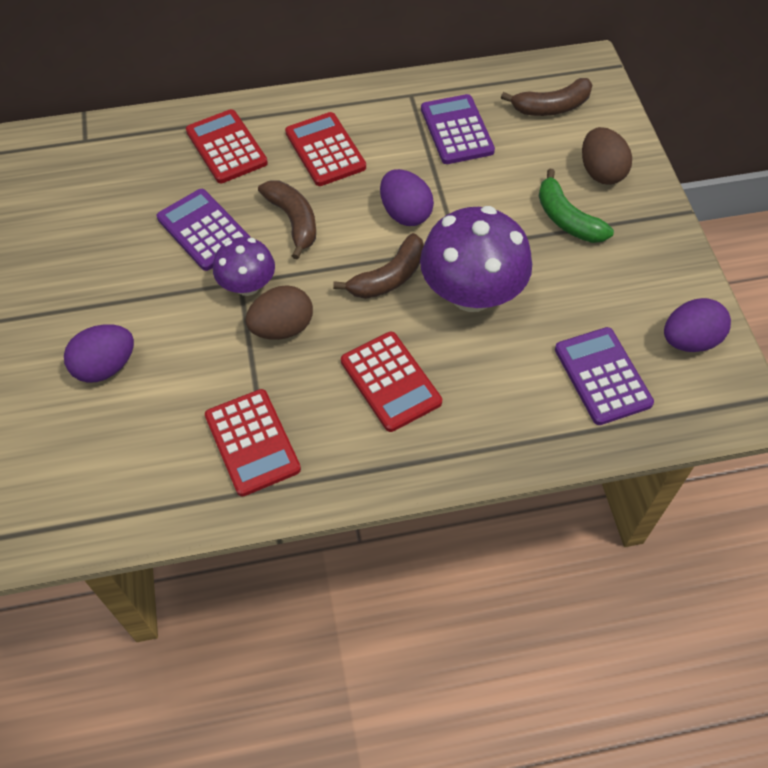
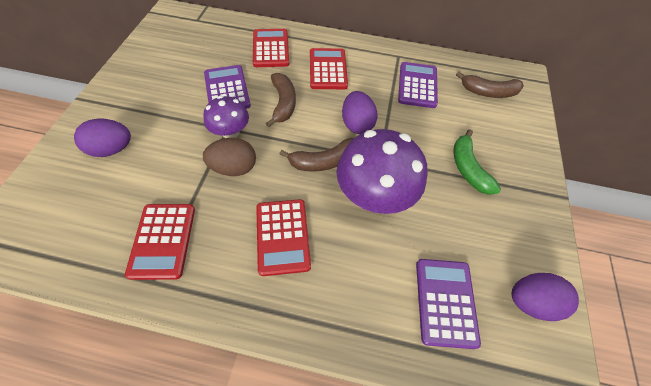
camera: 20 degrees right, 0 degrees up
brown egg [582,127,632,185] -> none

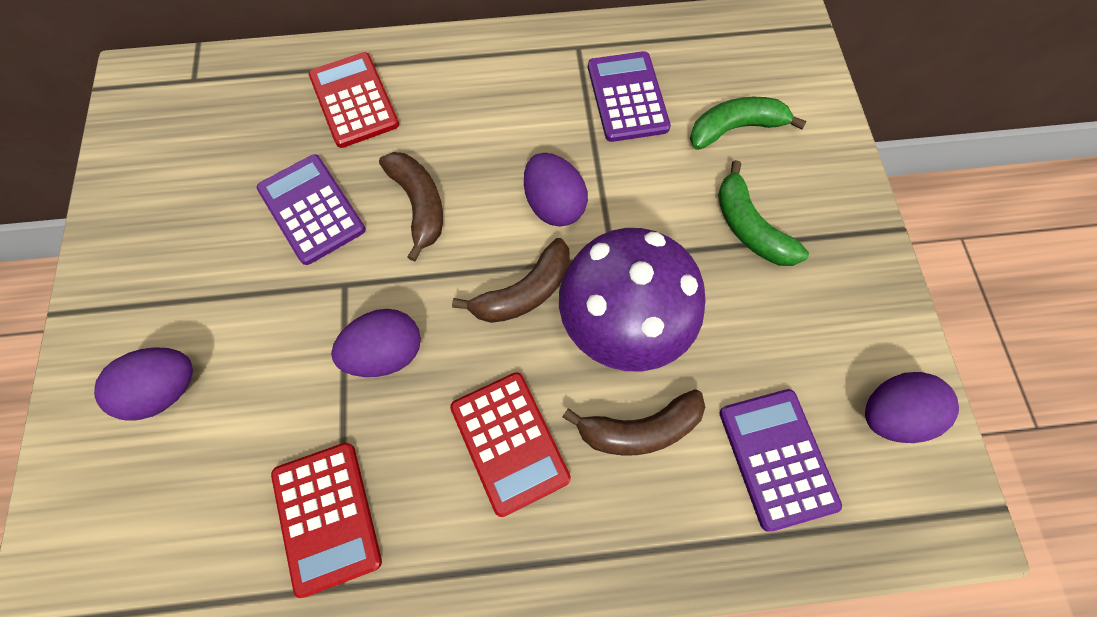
camera: 15 degrees left, 10 degrees up
purple mushroom [203,96,249,138] -> none
brown egg [203,138,256,176] -> purple egg [331,309,421,377]
red calculator [310,48,348,89] -> none
brown banana [456,71,524,98] -> brown banana moved to [562,390,705,456]
none -> green banana [690,97,807,150]

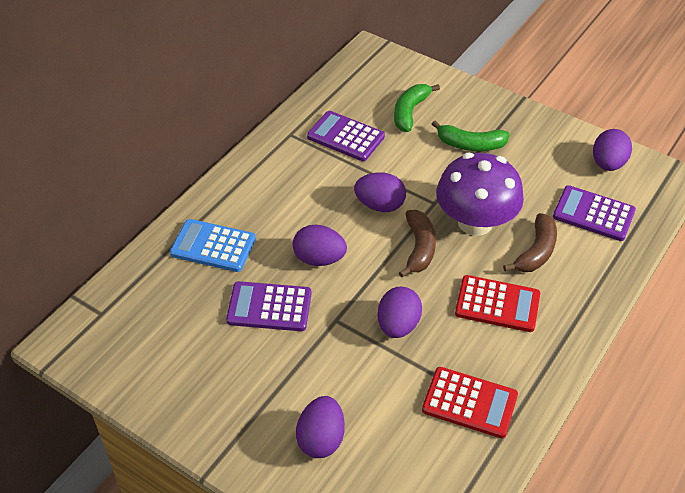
camera: 50 degrees left, 20 degrees down
red calculator [309,52,399,148] -> blue calculator [170,219,256,272]
brown banana [379,152,443,262] -> purple egg [293,225,347,266]

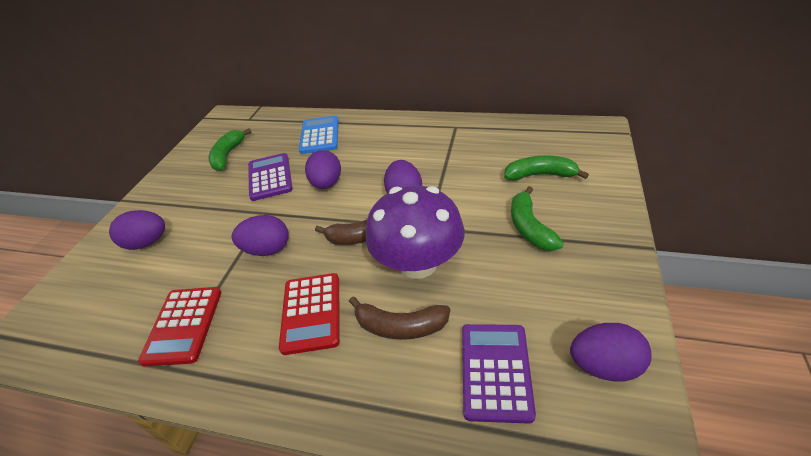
camera: 75 degrees right, 5 degrees down
purple calculator [307,111,385,161] -> none
none -> green banana [208,128,252,171]

